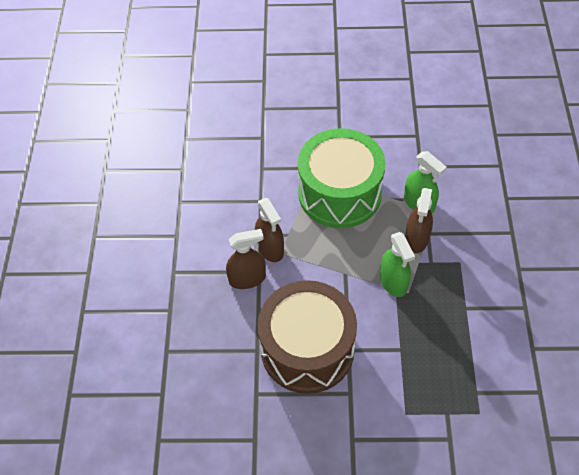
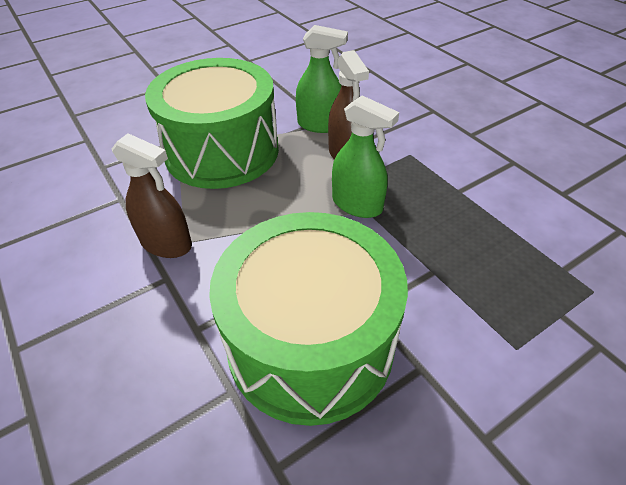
camera: 35 degrees left, 10 degrees down
brown spray bottle [226,229,266,289] -> none
brown drum [258,280,357,394] -> green drum [209,212,408,426]

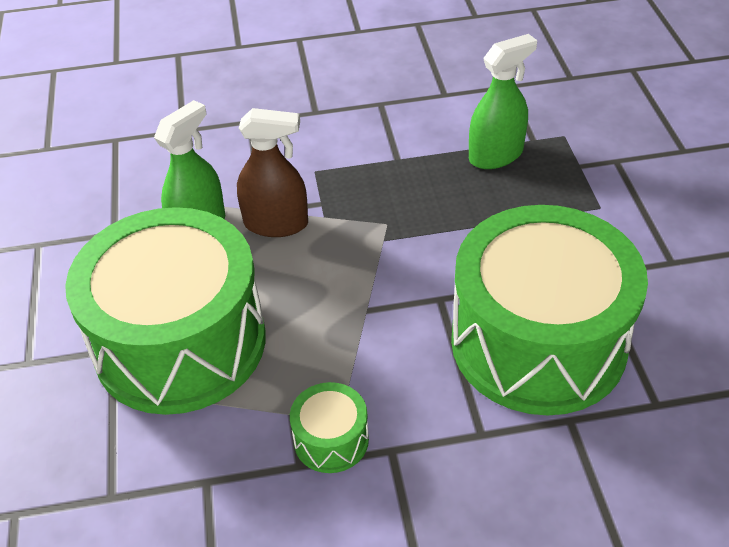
camera: 65 degrees left, 0 degrees up
brown spray bottle [112,133,192,258] -> green drum [290,382,369,473]
green spray bottle [332,95,399,218] -> green spray bottle moved to [469,34,537,169]

